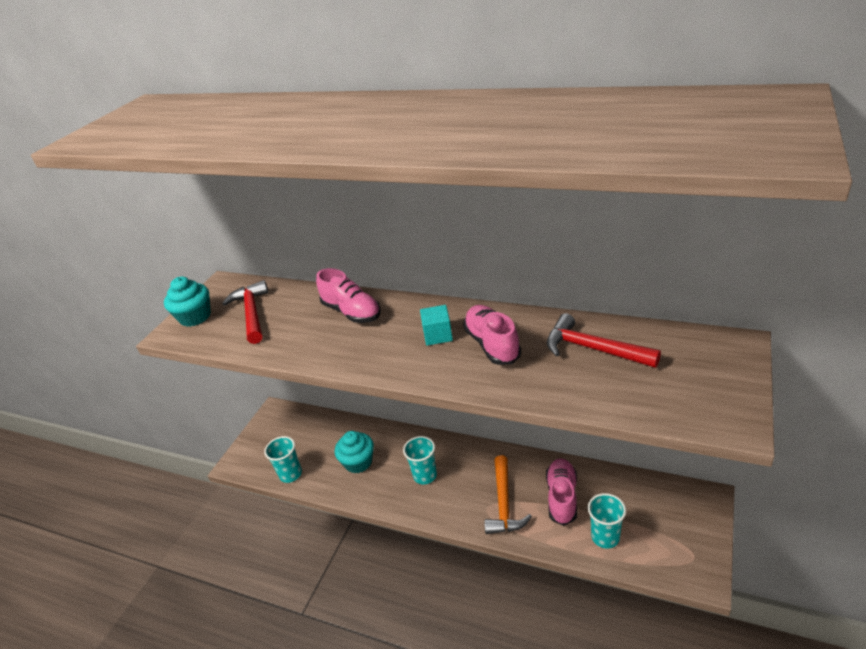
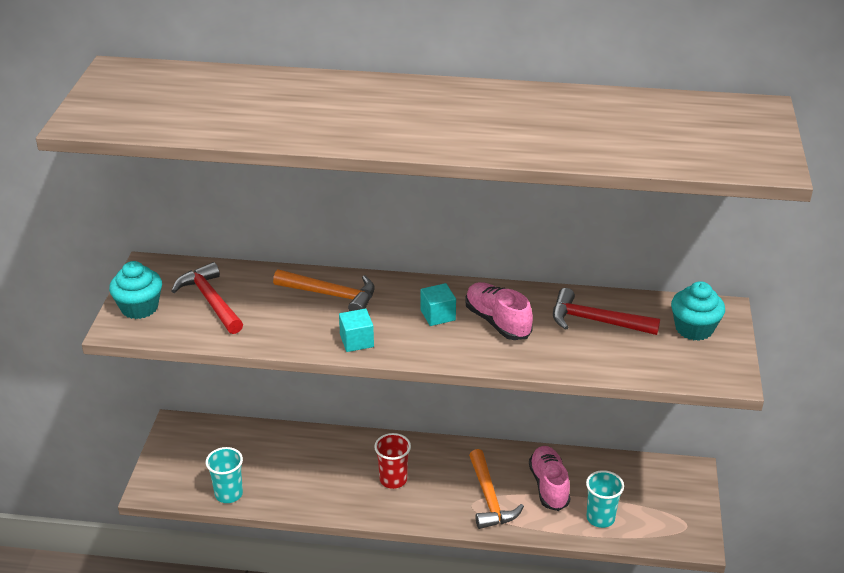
camera: 20 degrees left, 0 degrees up
pink shoe [316,268,381,323] -> orange hammer [273,269,375,311]
turquoise cupcake [335,431,374,473] -> turquoise cupcake moved to [671,281,725,341]
turquoise cup [403,436,437,484] -> red cup [374,433,411,489]
none -> turquoise cube [339,309,374,352]

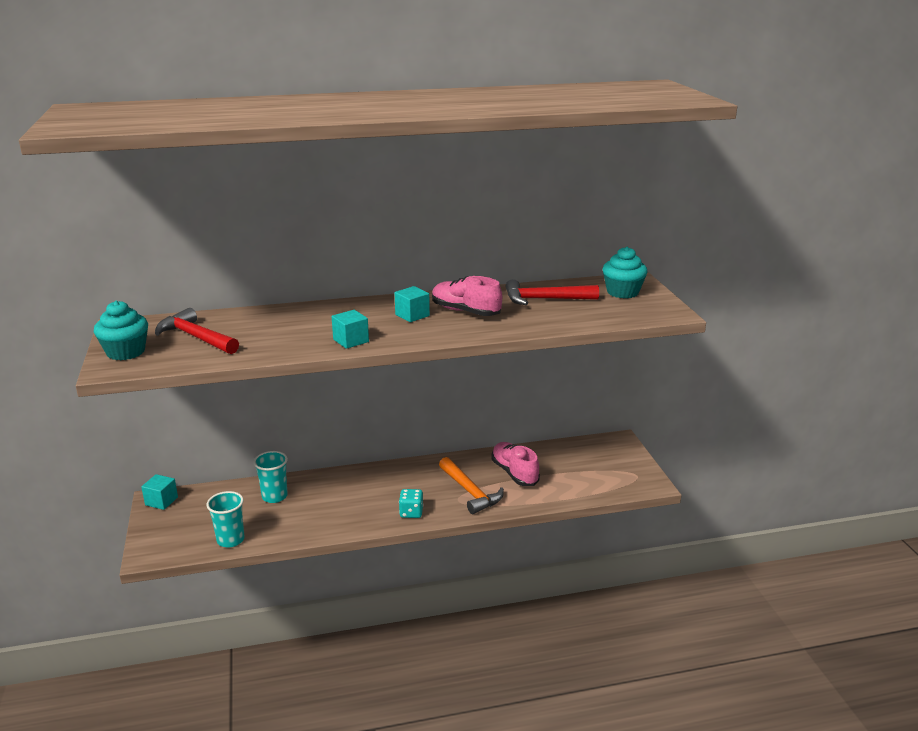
camera: 20 degrees left, 10 degrees down
orange hammer [273,269,375,311] -> none
red cup [374,433,411,489] -> none
turquoise cup [586,470,624,528] -> turquoise cup moved to [253,451,288,503]
none -> turquoise cube [141,474,178,510]
none -> turquoise dice [399,489,423,518]

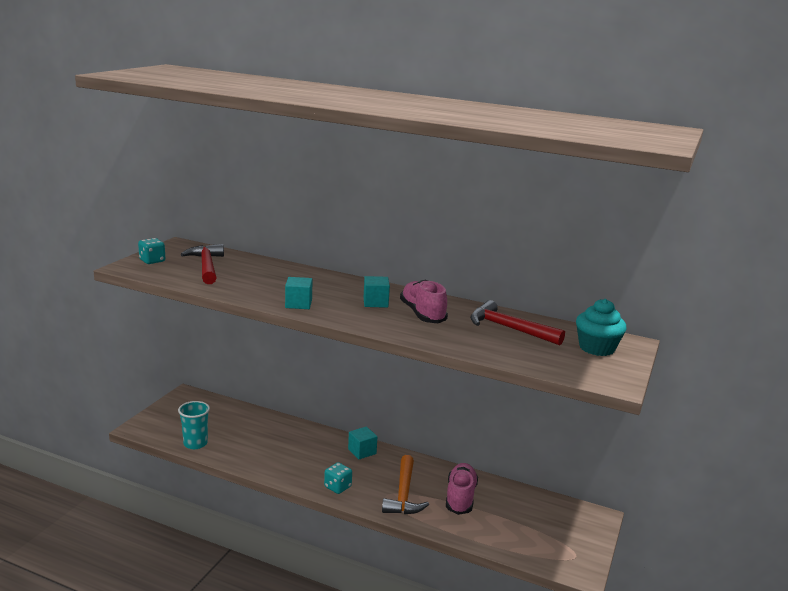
camera: 35 degrees right, 5 degrees down
turquoise cupcake [94,301,148,361] -> turquoise dice [138,238,165,264]
turquoise cube [141,474,178,510] -> turquoise cube moved to [348,427,377,459]
turquoise cup [253,451,288,503] -> none

